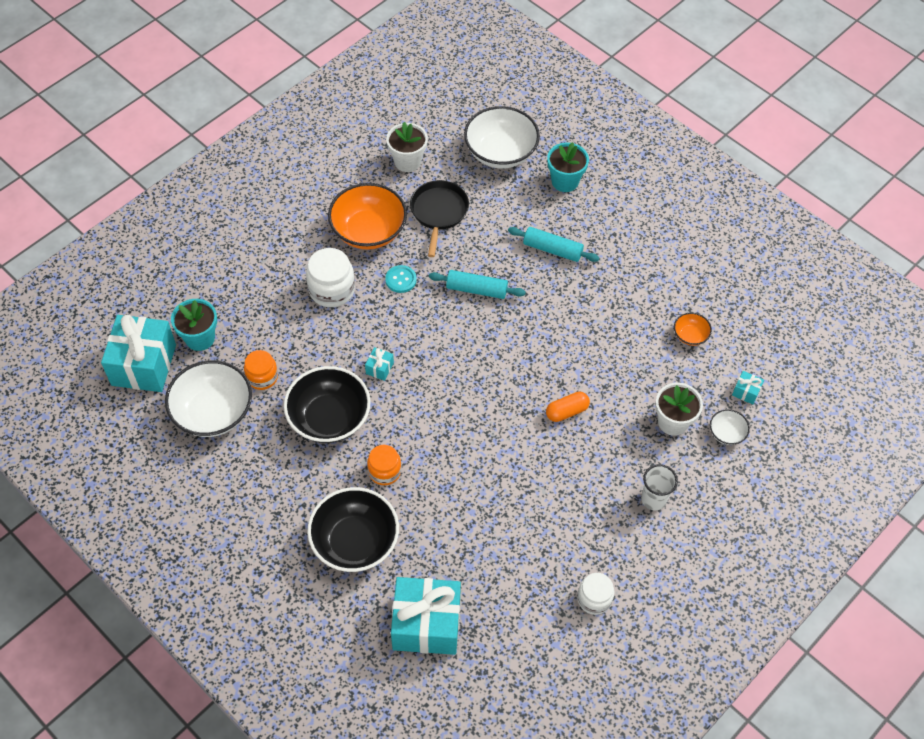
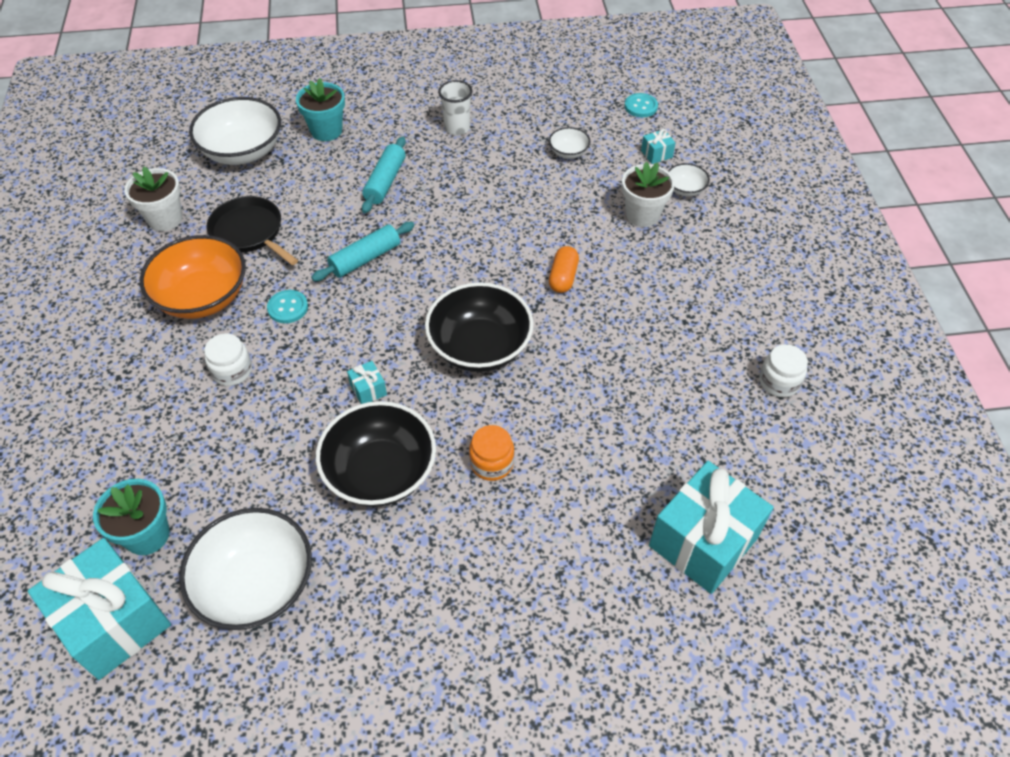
camera: 50 degrees left, 5 degrees down
orange jar [244,350,278,390] -> none
white jar [306,248,355,307] -> white jar [204,334,252,386], size x0.66
black bowl [307,487,399,572] -> black bowl moved to [425,282,534,372]
turquoise rolling pin [508,227,599,262] -> turquoise rolling pin turned 45 degrees counterclockwise [362,137,406,213]
white cup [641,464,678,510] -> white cup moved to [438,80,473,135]
orange bowl [674,313,712,346] -> white bowl [549,127,590,159]
none -> turquoise button [625,93,658,117]

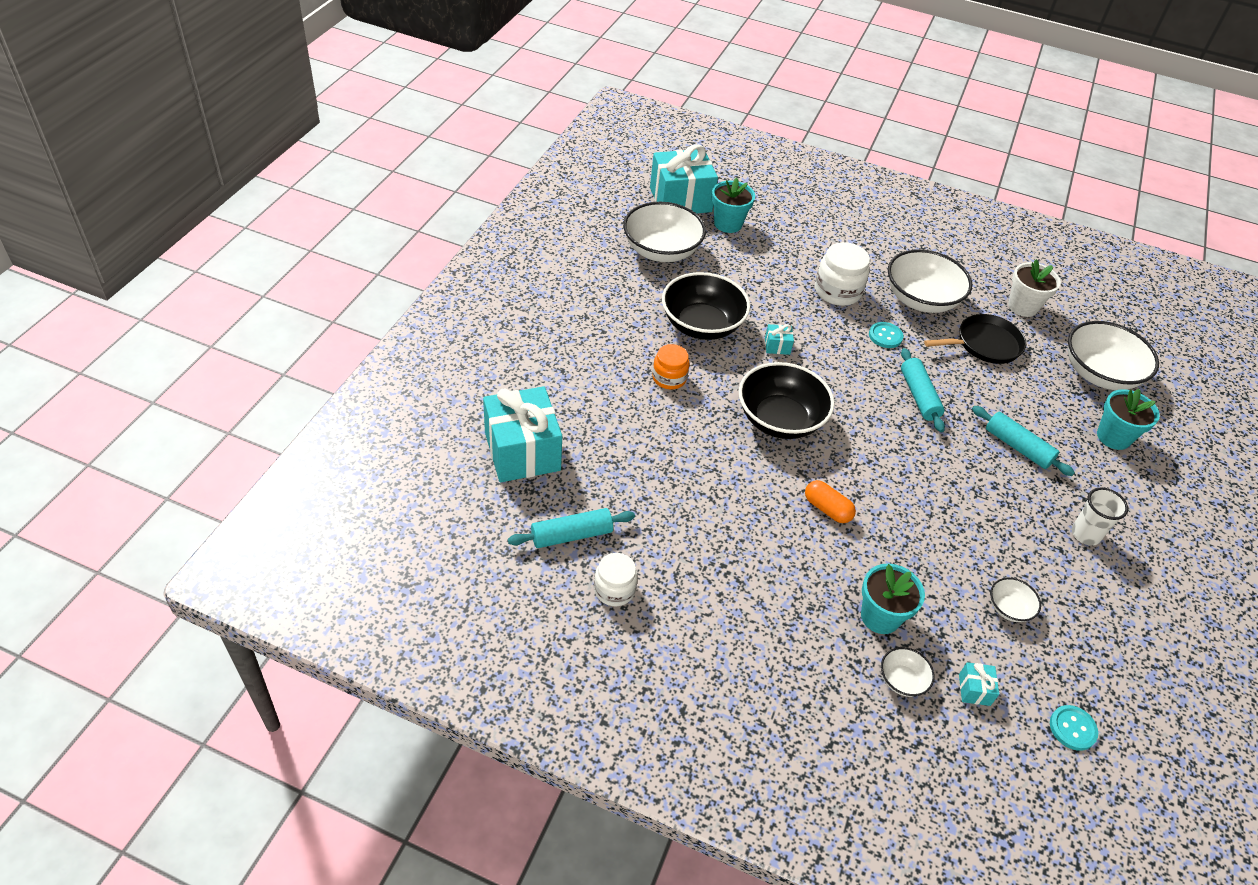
camera: 115 degrees right, 5 degrees down
orange bowl [140,235,246,319] -> white bowl [888,249,972,313]
white jar [204,334,252,386] -> white jar [815,242,870,306], size x1.53
white flower pot [622,162,675,227] -> turquoise flower pot [861,564,925,634]
none -> turquoise rolling pin [508,508,635,548]

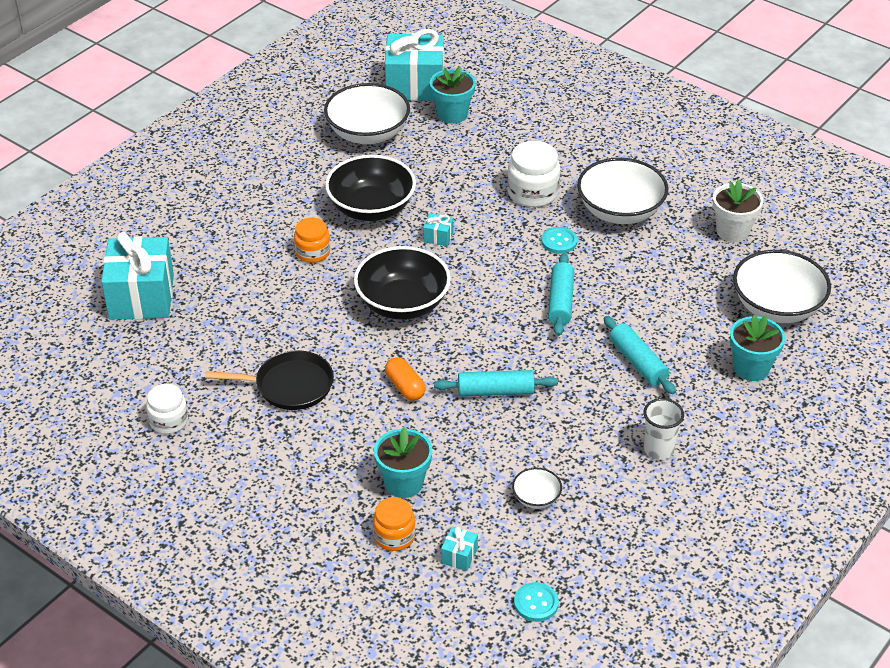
camera: 20 degrees right, 5 degrees down
turquoise rolling pin [508,508,635,548] -> turquoise rolling pin moved to [434,370,558,397]
white bowl [881,647,935,697] -> orange jar [373,497,415,551]
black pan [924,314,1026,364] -> black pan moved to [206,350,334,410]

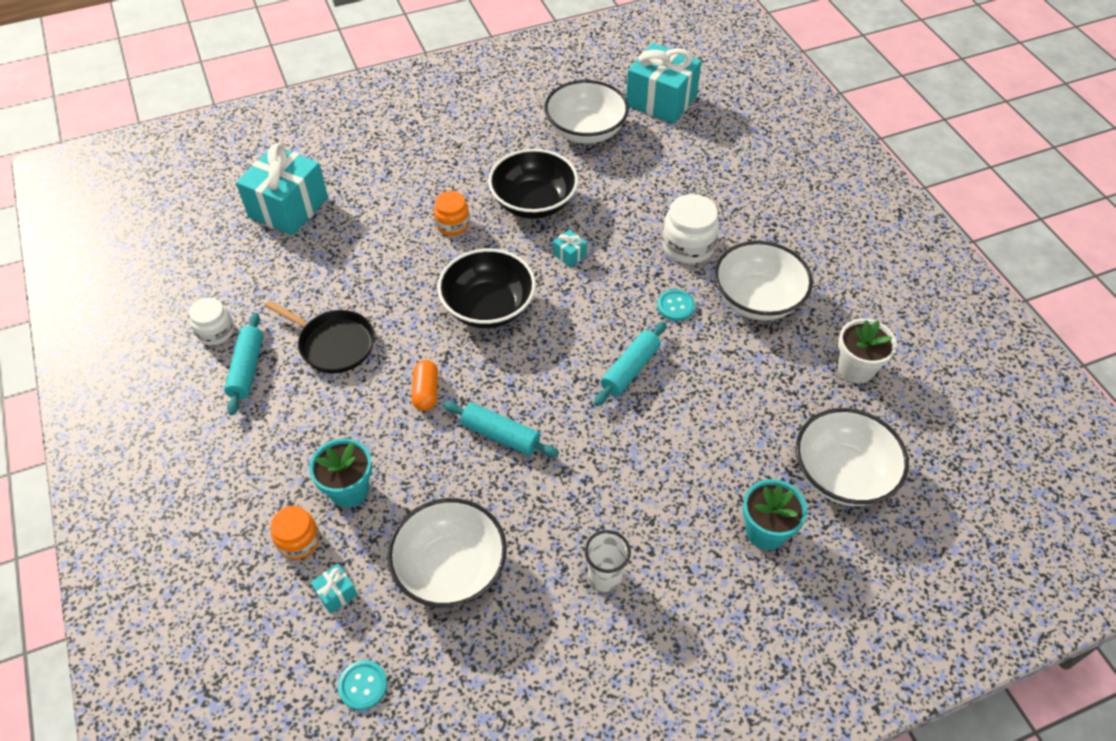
camera: 30 degrees right, 10 degrees up
turquoise flower pot [430,67,476,124] -> none
white bowl [512,468,562,509] -> white bowl [387,498,507,608], size x2.16
turquoise rolling pin [604,316,676,394] -> turquoise rolling pin moved to [224,313,263,415]

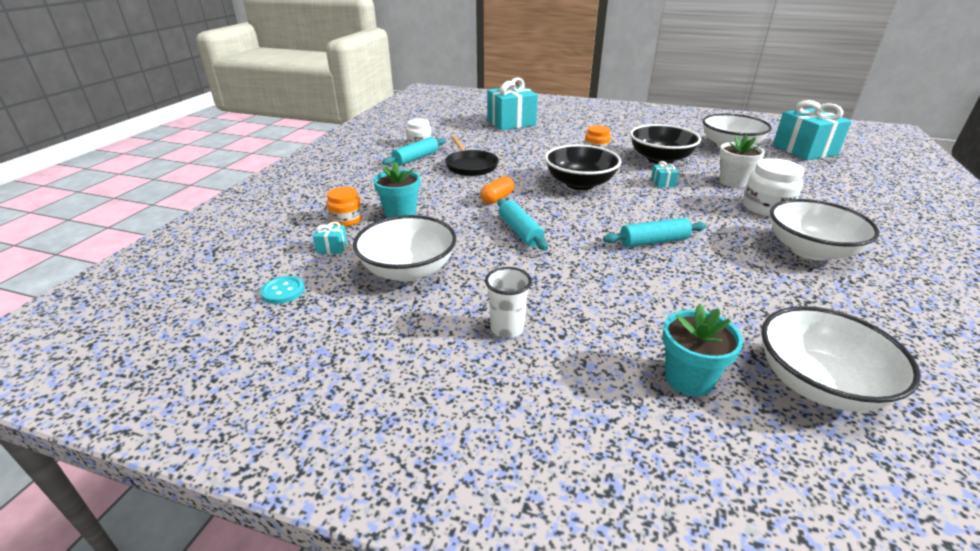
camera: 40 degrees right, 20 degrees down
turquoise button [657,289,695,321] -> none
white flower pot [838,319,897,384] -> white flower pot moved to [719,134,765,188]

